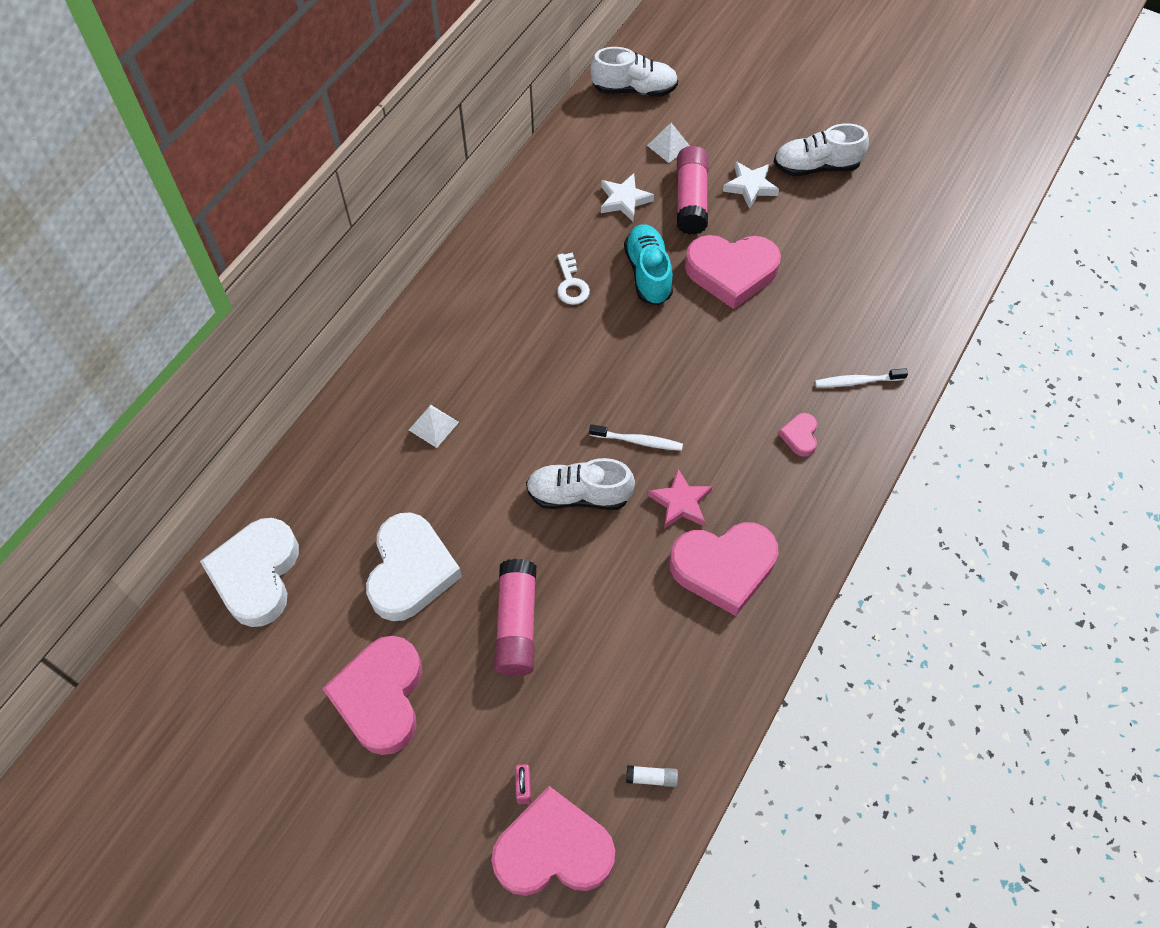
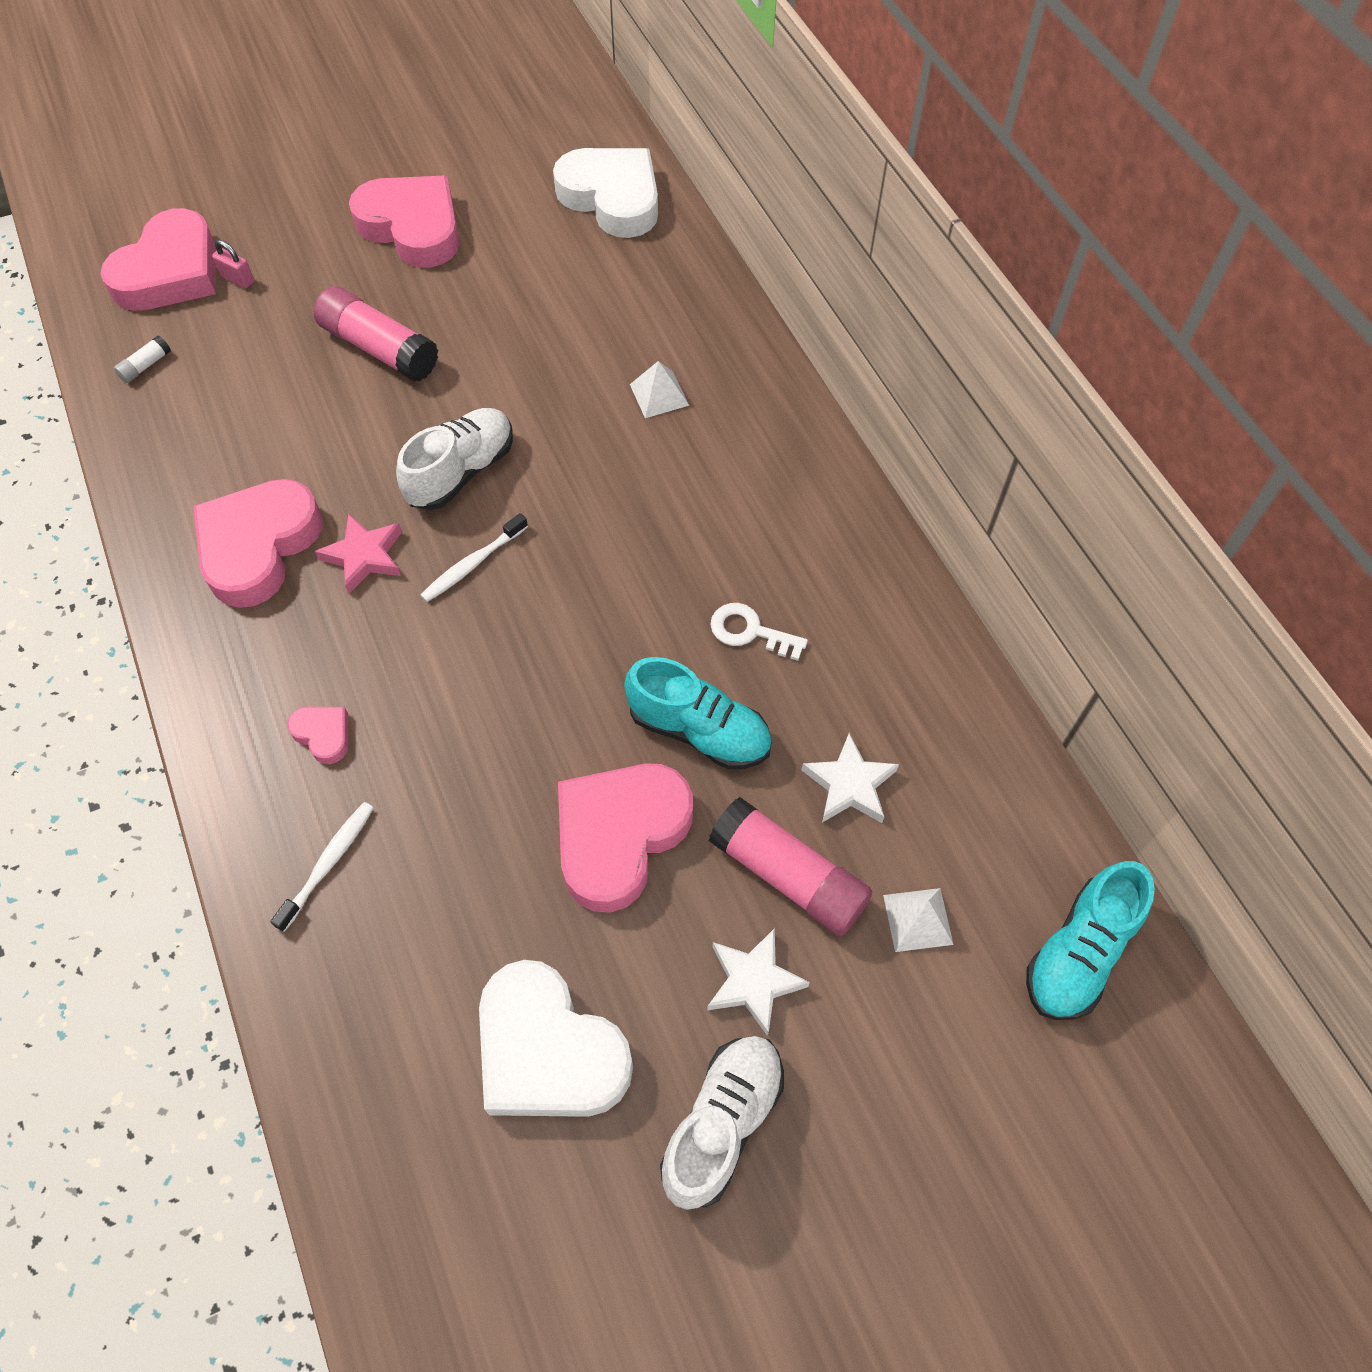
camera: 125 degrees right, 0 degrees up
white heart [366,512,462,621] -> white heart moved to [479,960,633,1117]
white shoe [590,47,678,97] -> turquoise shoe [1026,861,1155,1020]

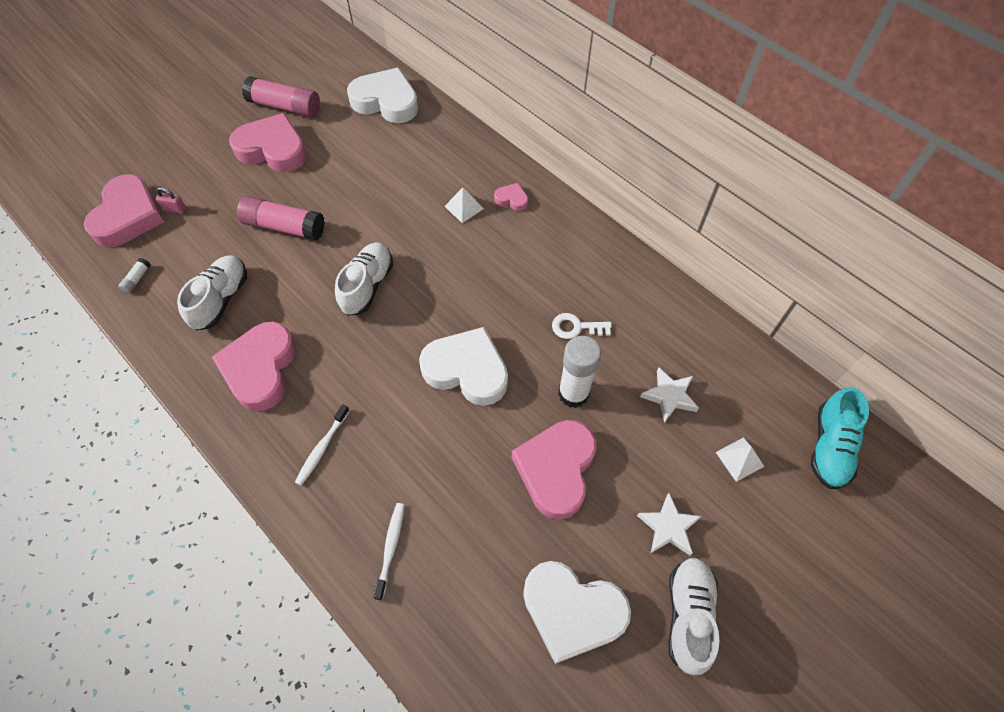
camera: 20 degrees left, 0 degrees up
pink heart [287,707,348,764] -> pink heart moved to [494,183,528,211]
pink star [315,513,402,593] -> none
white toothbrush [420,513,528,602] -> white toothbrush moved to [295,404,350,485]
turquoise shoe [624,657,772,770] -> white glue stick [558,336,601,408]
pink glue stick [709,797,872,936] -> pink glue stick moved to [242,76,320,117]
none -> white shoe [177,255,247,330]
none -> white heart [419,327,508,406]

